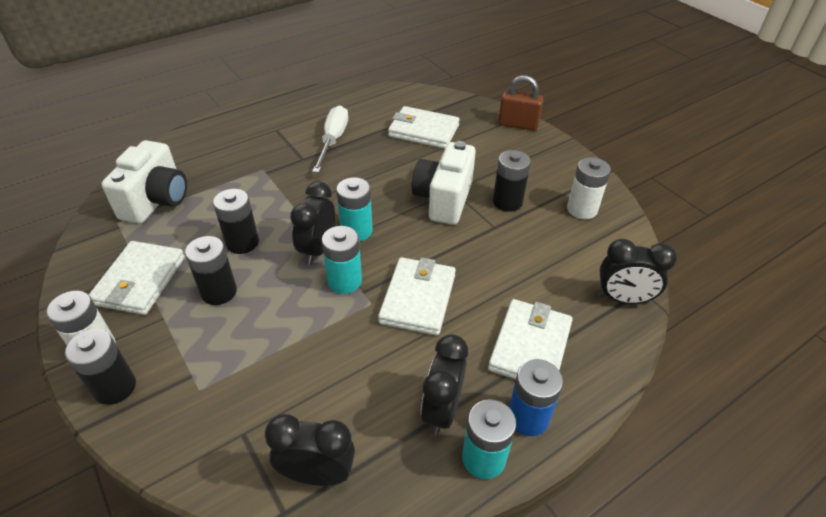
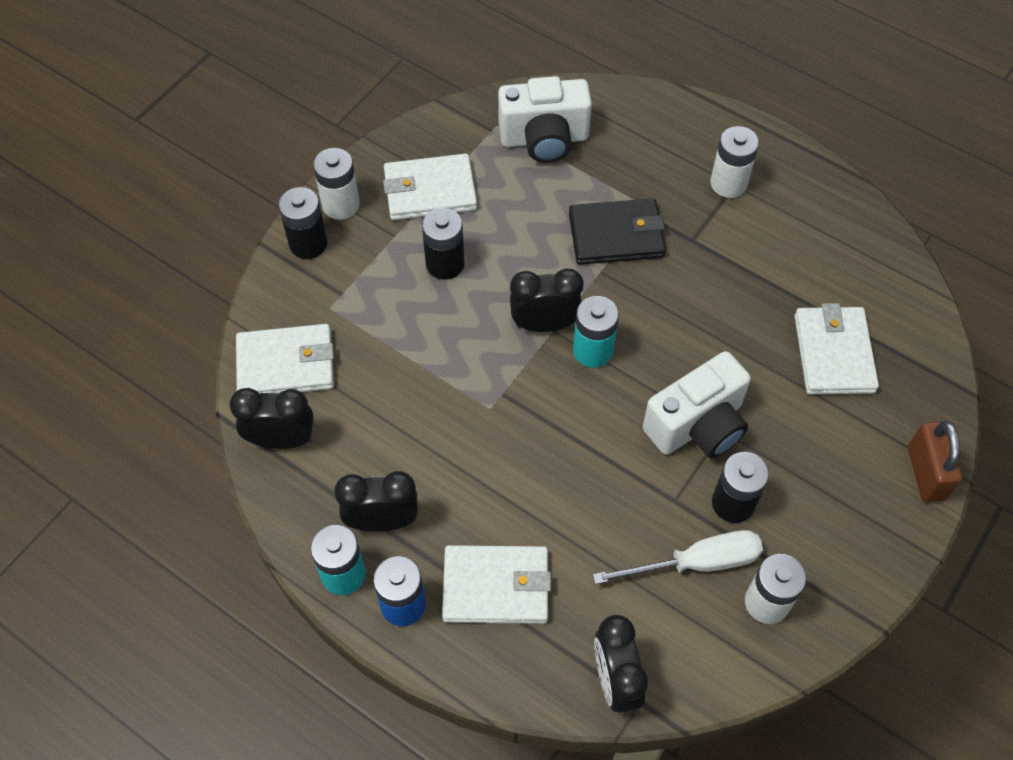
camera: 70 degrees right, 15 degrees up
black battery [213,189,259,254] -> none
black clock [265,414,355,486] -> black clock turned 75 degrees counterclockwise [230,388,314,449]
white screwdriver [312,105,348,173] -> white screwdriver moved to [593,530,763,584]
turquoise battery [322,226,362,294] -> none
white wallet [378,257,456,336] -> white wallet moved to [236,324,334,394]
white camera [412,141,476,225] -> white camera turned 150 degrees clockwise [643,351,751,458]
none -> black wallet [569,198,666,265]
none -> white battery [710,126,759,198]

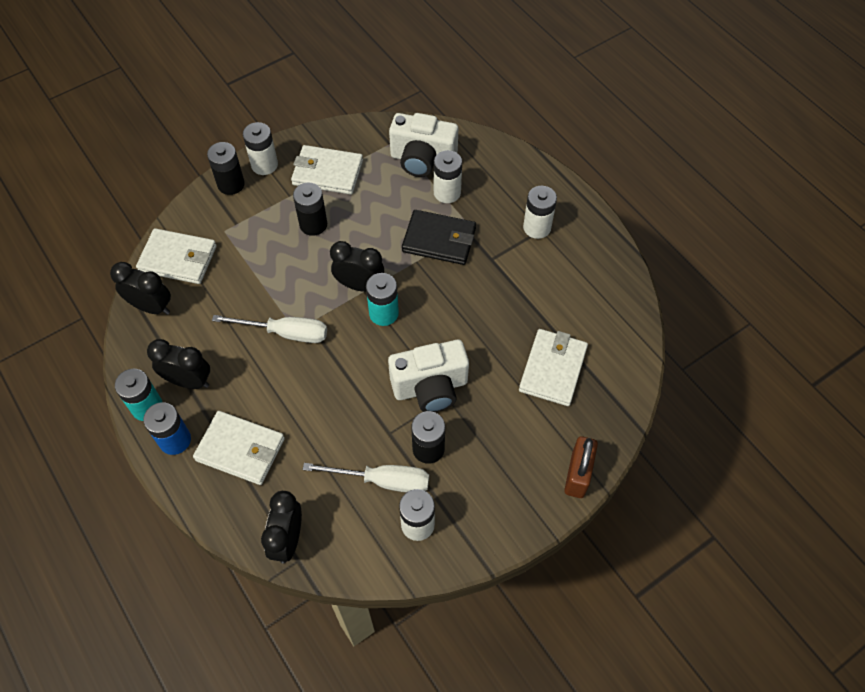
camera: 20 degrees right, 0 degrees up
none -> white screwdriver [212,315,327,343]
none -> white battery [434,150,462,203]

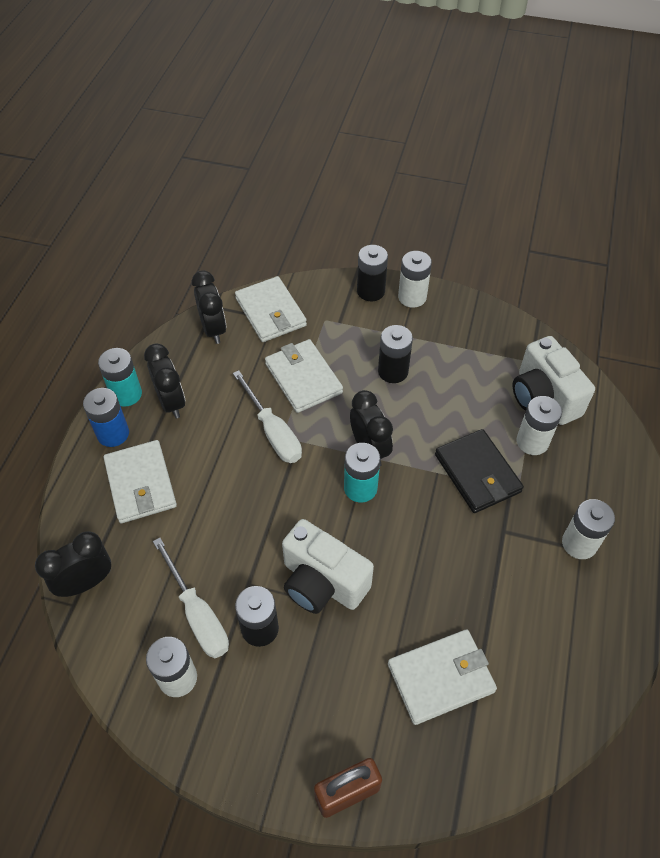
camera: 50 degrees right, 5 degrees down
white wallet [291,145,363,195] -> white wallet moved to [265,339,343,413]

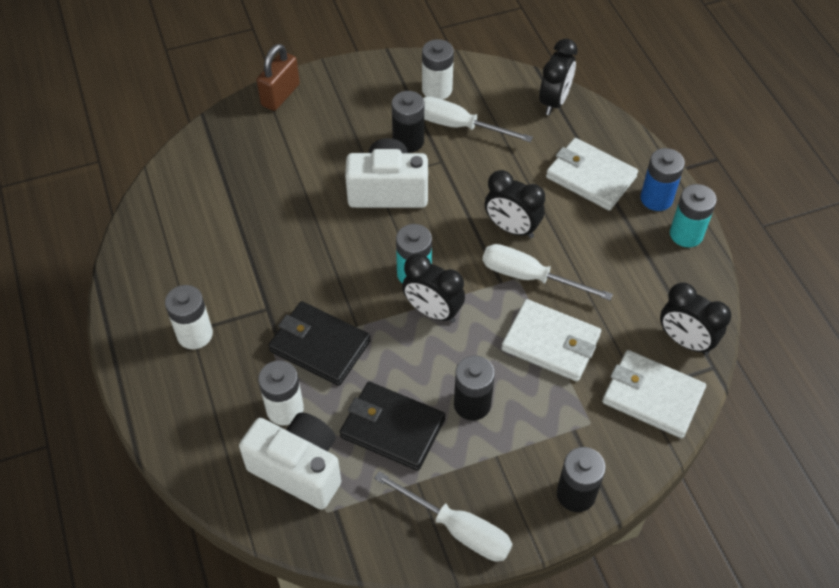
camera: 145 degrees right, 0 degrees up
black clock [144,344,185,418] -> black clock moved to [485,170,545,238]
white wallet [388,629,497,725] -> none
white battery [398,251,432,308] -> none
none -> black wallet [340,382,445,471]
none -> white screwdriver [374,471,512,562]

